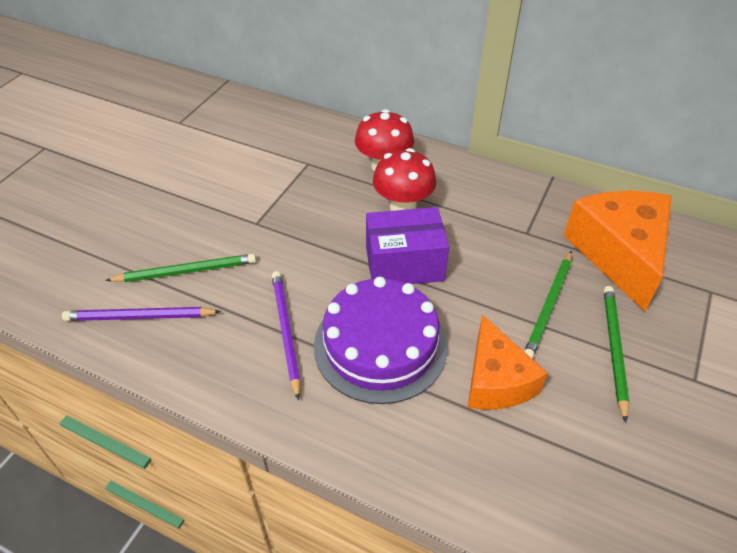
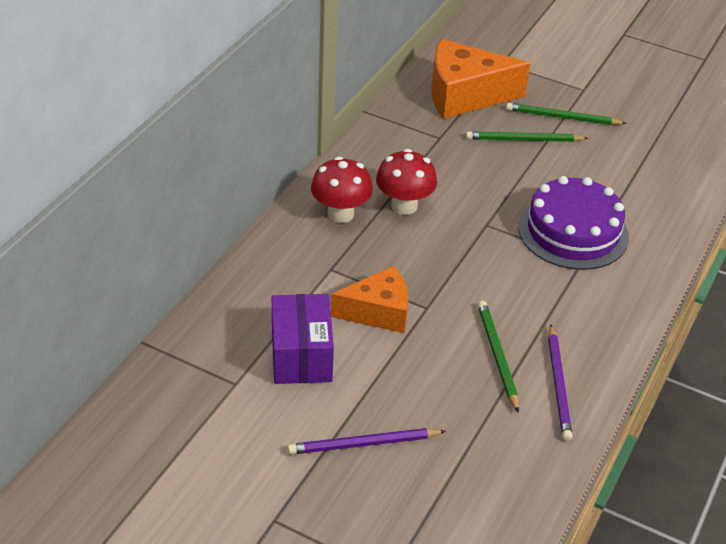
camera: 90 degrees left, 5 degrees down
purple pencil [272,271,301,400] -> purple pencil moved to [288,428,446,454]
purple box [366,207,449,284] -> purple box moved to [272,294,334,384]
orange cheese [468,315,547,410] -> orange cheese moved to [331,266,408,333]
green pencil [524,251,572,359] -> green pencil turned 150 degrees clockwise [466,131,588,142]

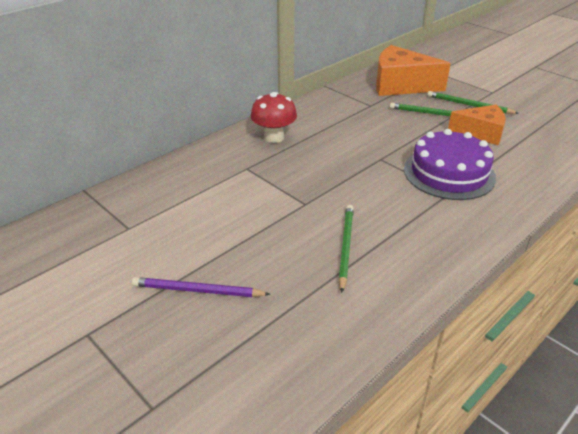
camera: 20 degrees right, 5 degrees down
purple box [272,294,334,384] -> none
orange cheese [331,266,408,333] -> orange cheese moved to [448,104,506,145]
red mushroom [376,149,437,215] -> none
purple pencil [548,325,572,441] -> none

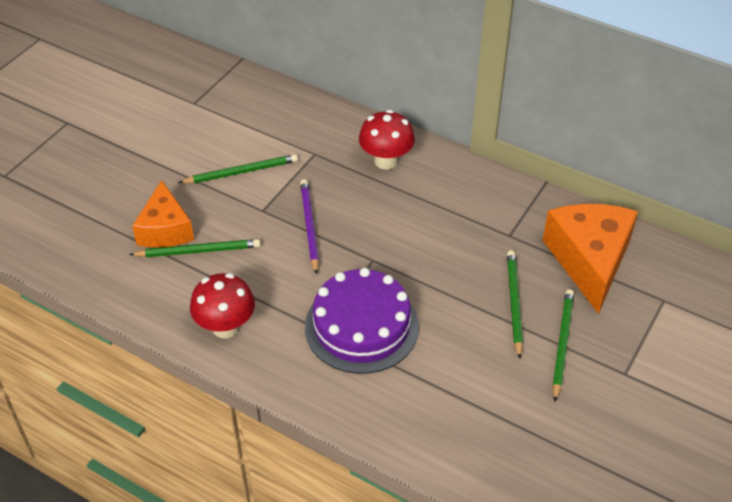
camera: 75 degrees right, 10 degrees up
purple pencil [132,277,270,297] -> purple pencil moved to [300,179,319,275]
orange cheese [448,104,506,145] -> orange cheese moved to [132,180,194,248]
none -> green pencil [178,154,298,183]
none -> red mushroom [190,273,255,338]

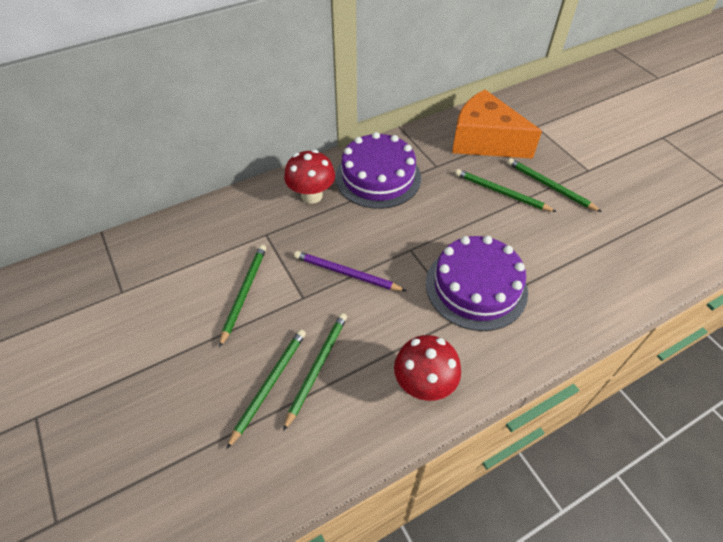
camera: 60 degrees left, 5 degrees up
orange cheese [132,180,194,248] -> green pencil [226,329,306,449]
none -> purple cake [335,132,421,209]

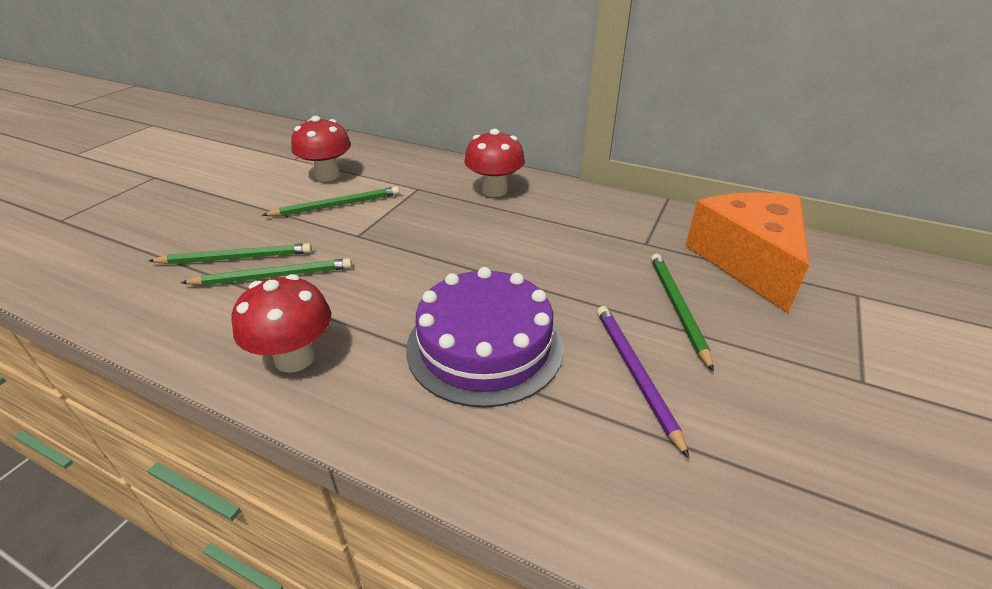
camera: 55 degrees right, 15 degrees down
purple pencil [294,251,406,291] -> purple pencil moved to [597,306,690,459]
purple cake [335,132,421,209] -> none
green pencil [507,158,602,212] -> none
none -> red mushroom [291,116,351,182]

